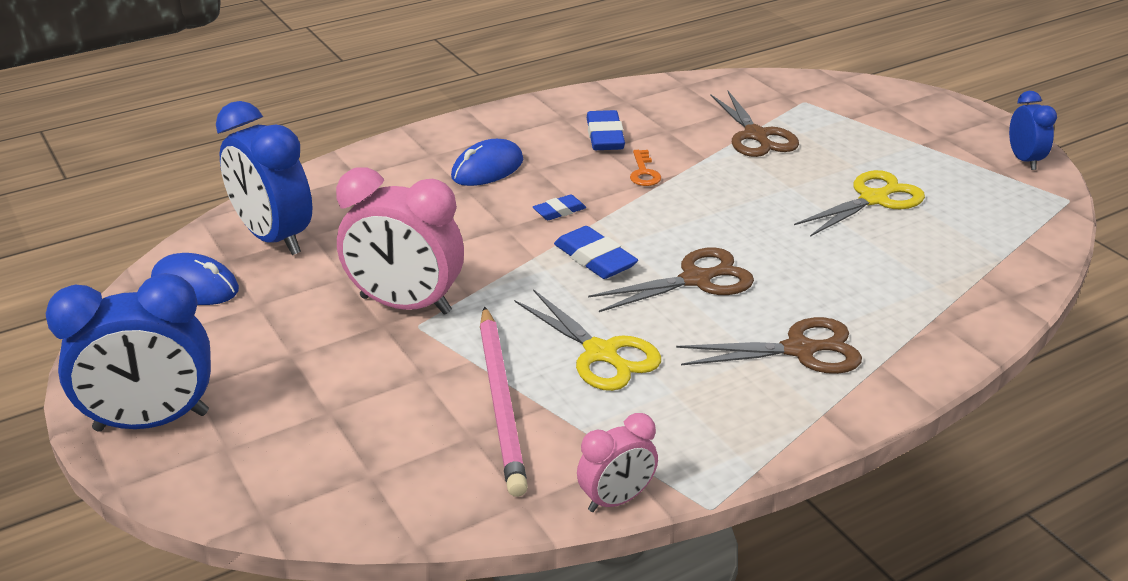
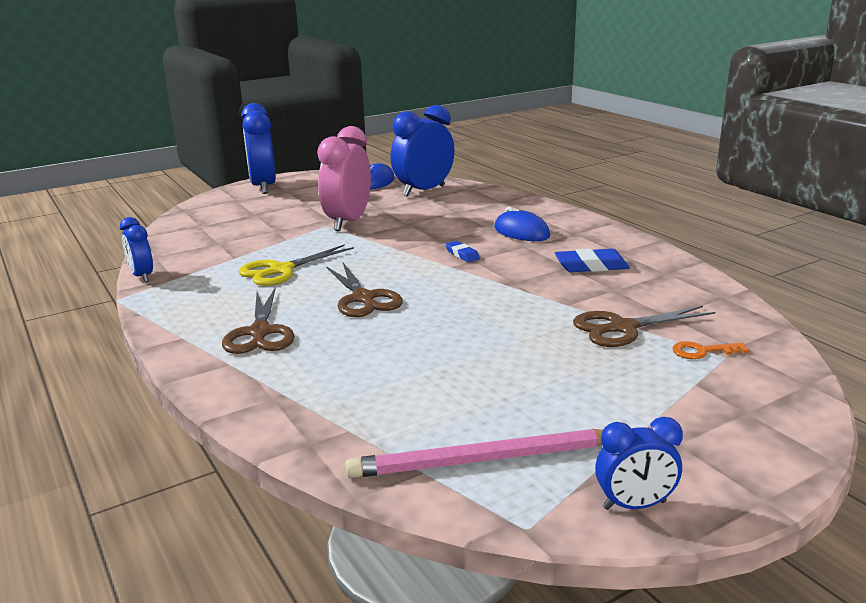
camera: 90 degrees right, 10 degrees down
pink pencil [480,306,528,497] -> pink pencil moved to [345,429,603,478]
blue eraser [554,226,638,279] -> none
pink clock [577,413,658,512] -> blue clock [120,217,153,282]
orange key [630,150,661,186] -> orange key moved to [672,341,749,359]
yellow scissors [794,170,925,237] -> none

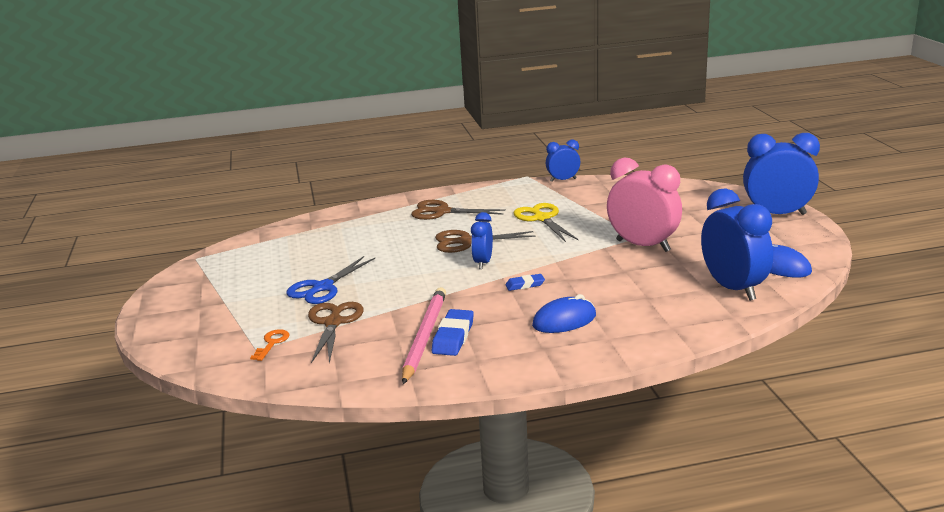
camera: 110 degrees right, 0 degrees up
pink pencil [345,429,603,478] -> pink pencil moved to [402,287,446,384]
blue clock [595,417,683,510] -> blue clock moved to [471,212,493,269]
none -> blue scissors [286,256,375,304]

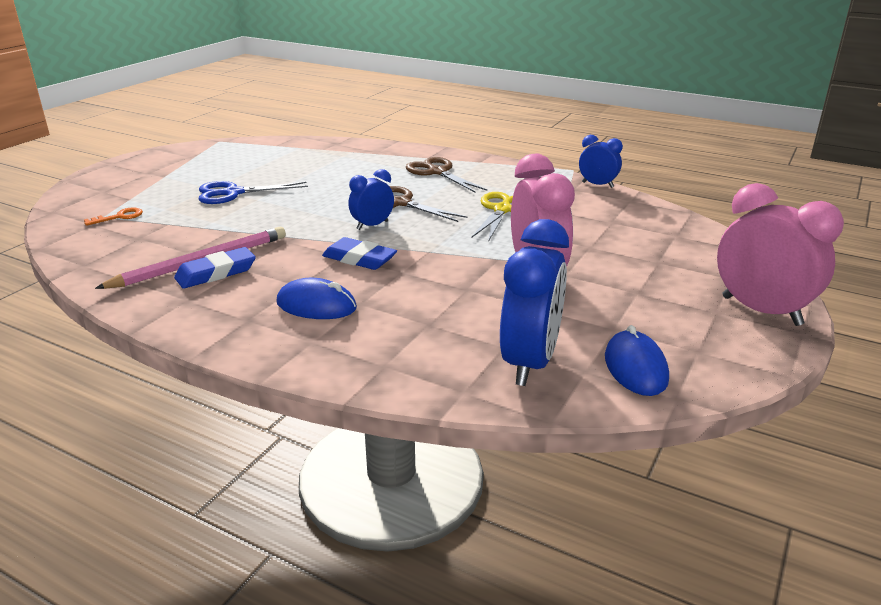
camera: 40 degrees right, 5 degrees up
brown scissors [308,302,364,364] -> none
blue eraser [505,274,545,291] -> blue eraser [322,237,397,270], size x1.67
blue clock [743,133,820,215] -> pink clock [717,183,844,326]

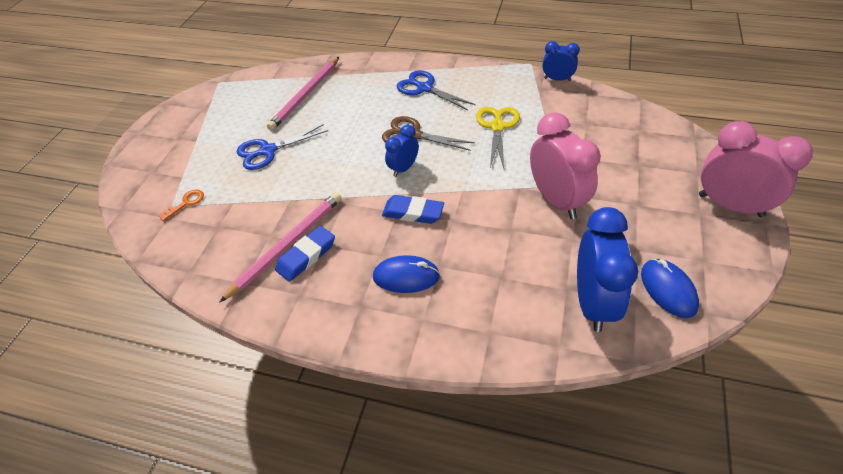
camera: 10 degrees left, 20 degrees up
brown scissors [406,157,487,192] -> blue scissors [397,70,476,110]
none -> pink pencil [267,57,339,131]

